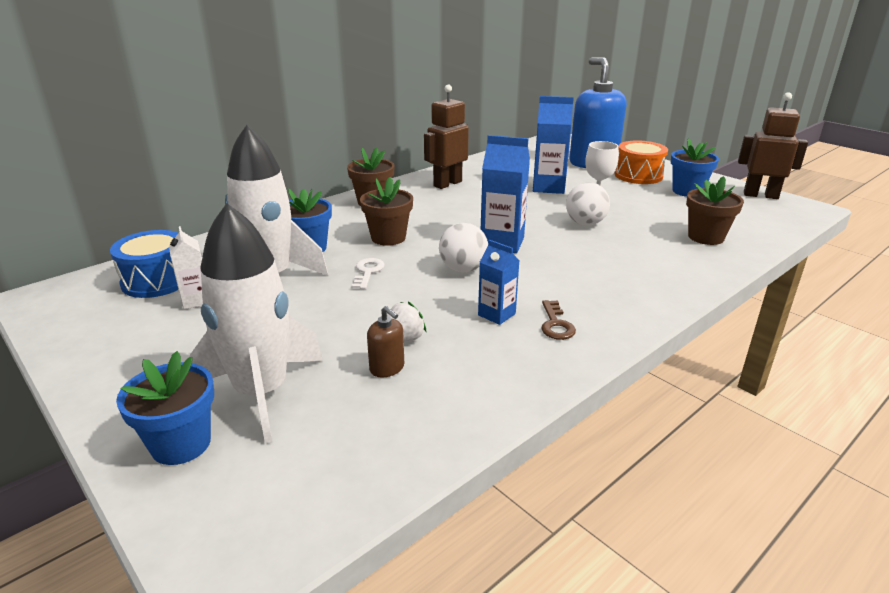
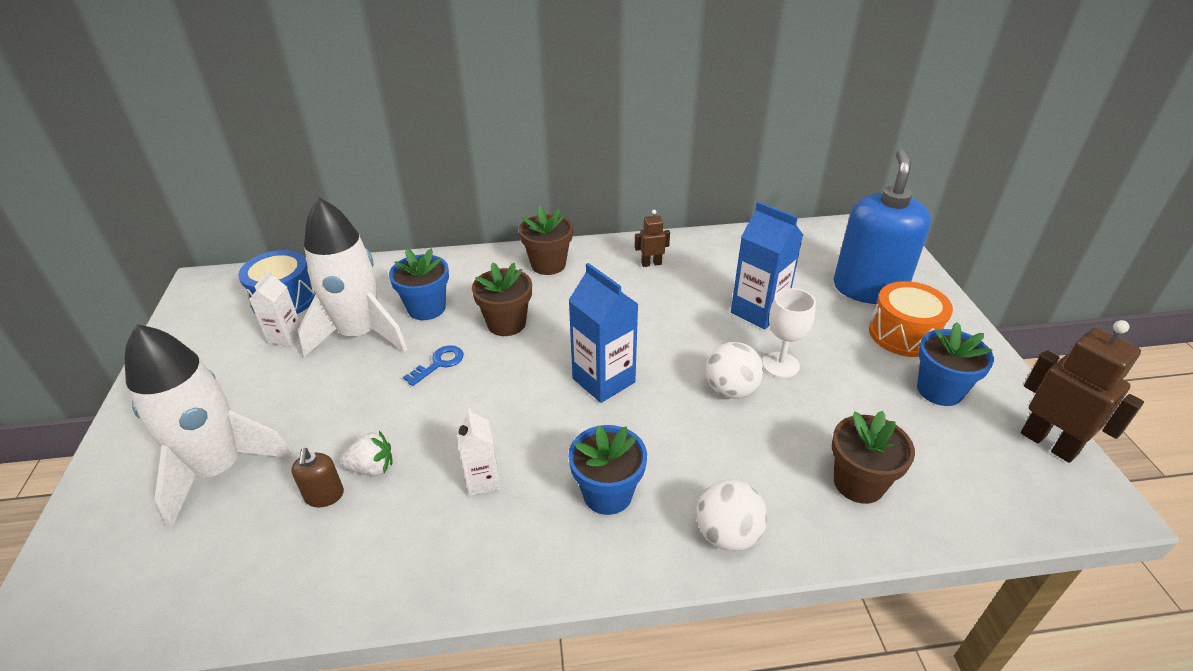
camera: 35 degrees right, 10 degrees up
blue flower pot [116,351,214,465] -> blue flower pot moved to [568,425,647,515]
white key [351,258,385,289] -> blue key [403,345,464,386]
brown robot [424,85,469,189] -> brown robot [635,210,670,267], size x0.53
white ball [439,223,488,272] -> white ball moved to [696,479,767,551]
blue carton [478,240,519,325] -> white carton [456,408,500,496]
brown key [541,300,576,340] -> none

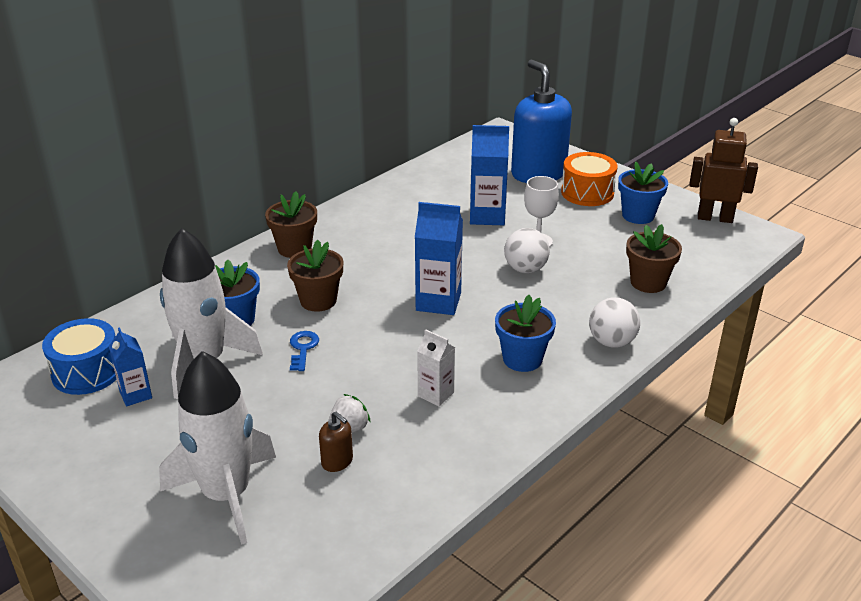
camera: 40 degrees left, 5 degrees down
white carton [249,271,301,346] -> blue carton [109,327,152,406]
brown robot [635,210,670,267] -> none

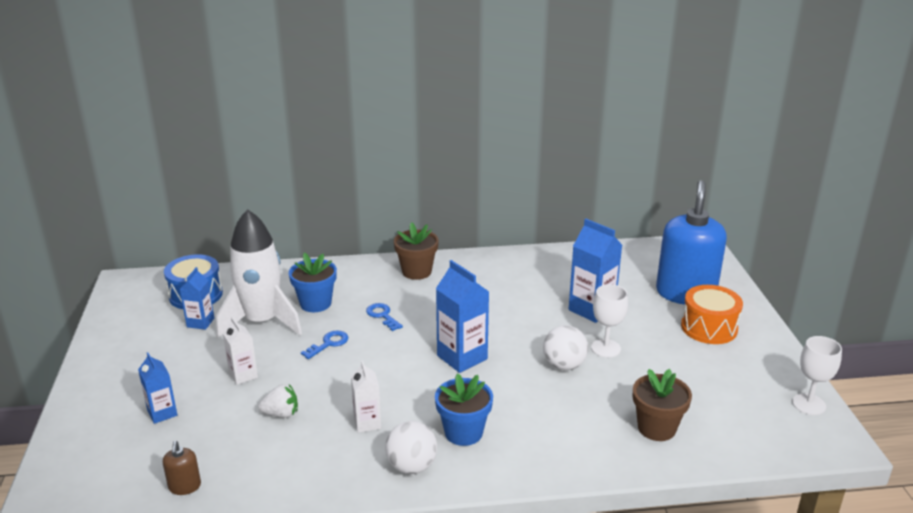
camera: 40 degrees right, 5 degrees down
white rocket [159,351,276,545] -> blue carton [138,352,177,424]
brown flower pot [287,240,343,312] -> blue key [366,303,403,331]
brown soap dispenser [319,412,353,472] -> brown soap dispenser moved to [163,441,201,495]
white ball [589,298,640,348] -> white ball moved to [385,421,437,474]
blue flower pot [618,161,668,224] -> none
brown robot [690,118,758,223] -> white goblet [792,336,842,415]
none -> white carton [223,317,258,385]

